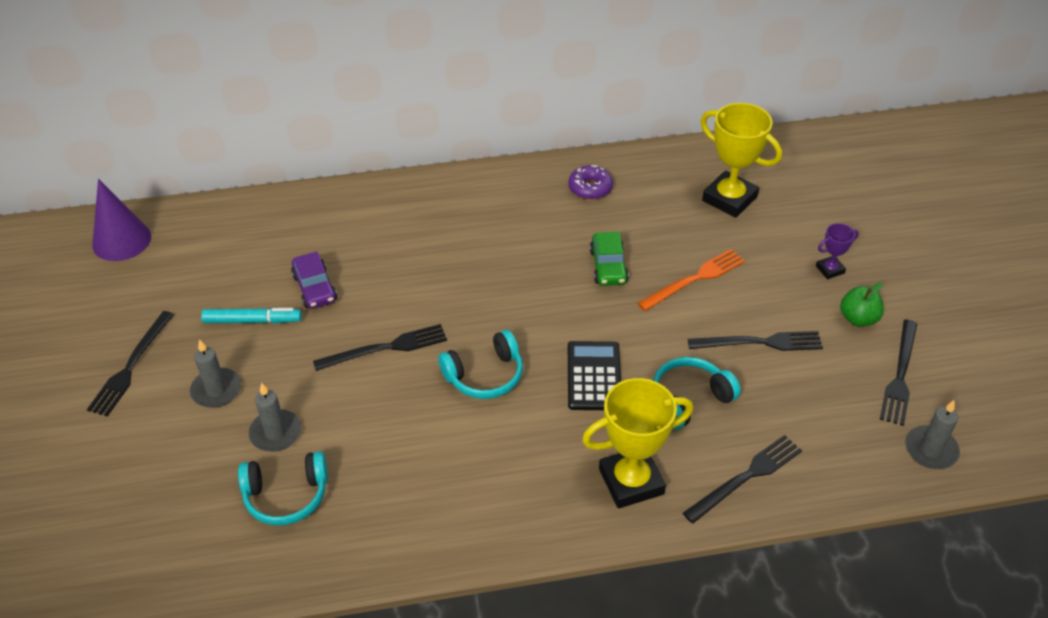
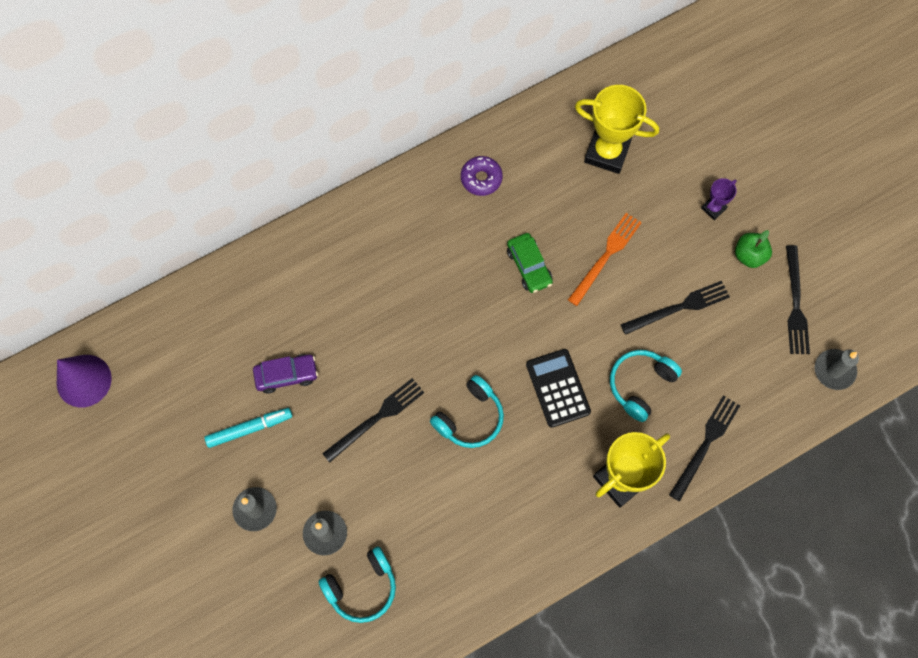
camera: 20 degrees left, 25 degrees up
black fork [87,311,174,417] -> none
purple car [291,251,337,309] -> purple car turned 60 degrees counterclockwise [253,354,318,394]

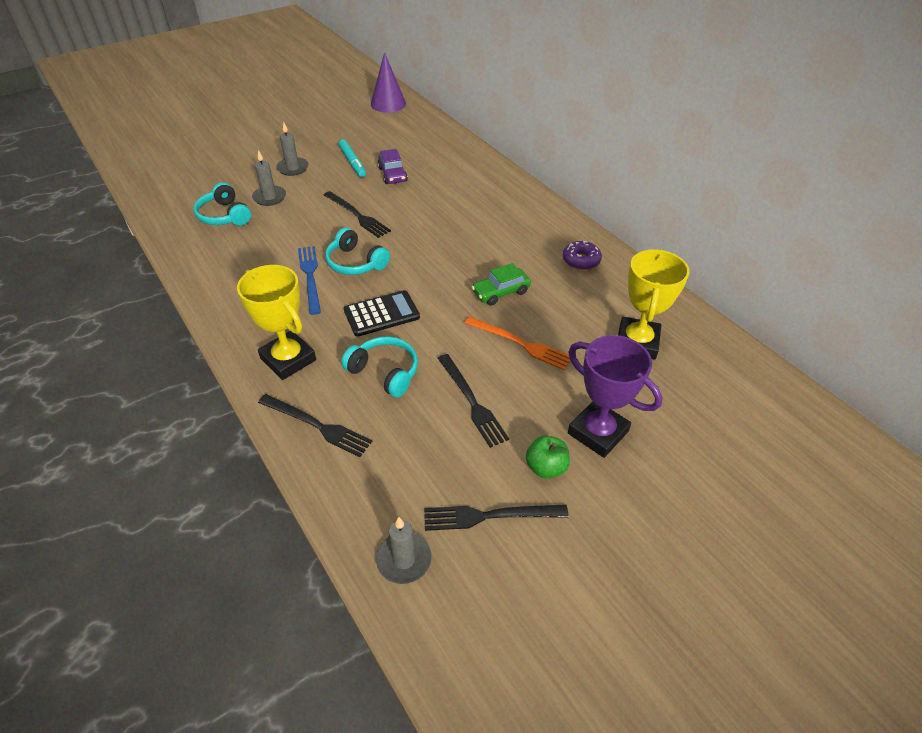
camera: 85 degrees right, 25 degrees down
purple trophy [701,178,737,220] -> purple trophy [568,335,662,458], size x2.06
none -> blue fork [298,246,321,315]

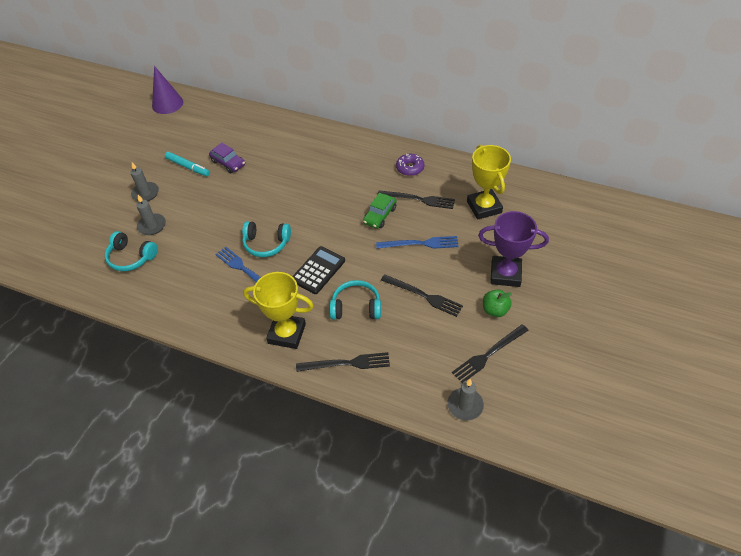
camera: 30 degrees left, 5 degrees up
black fork [324,191,391,238] -> black fork moved to [377,190,455,209]
orange fork [465,316,570,370] -> blue fork [376,236,459,249]

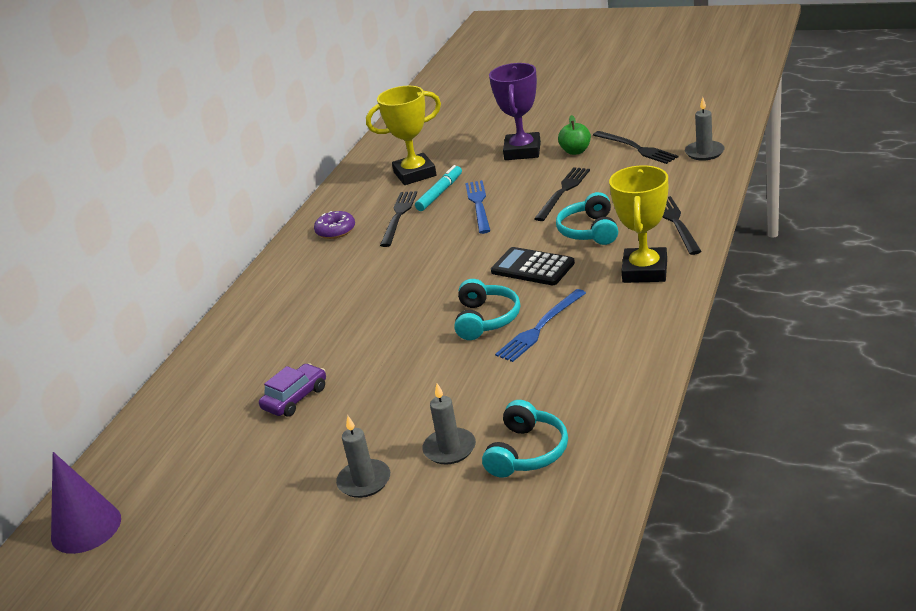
camera: 90 degrees left, 20 degrees down
turquoise marker [165,152,210,176] -> turquoise marker moved to [415,165,462,211]
green car [363,193,396,229] -> none

